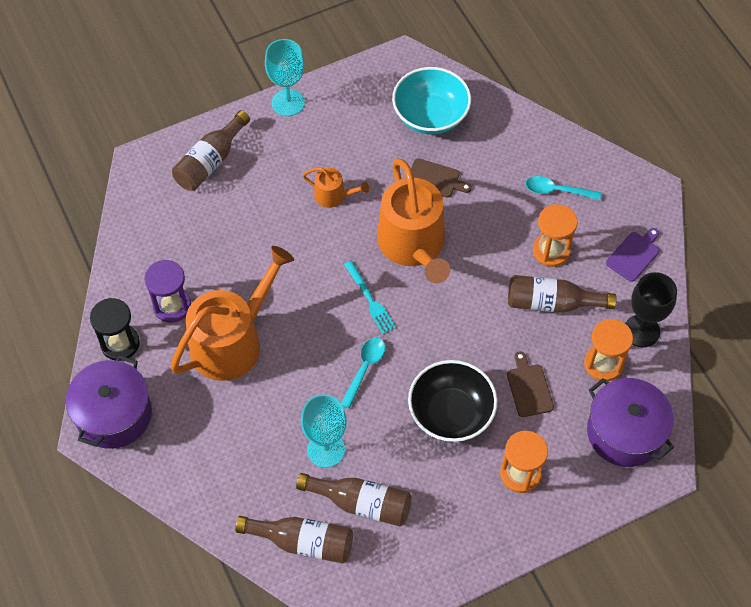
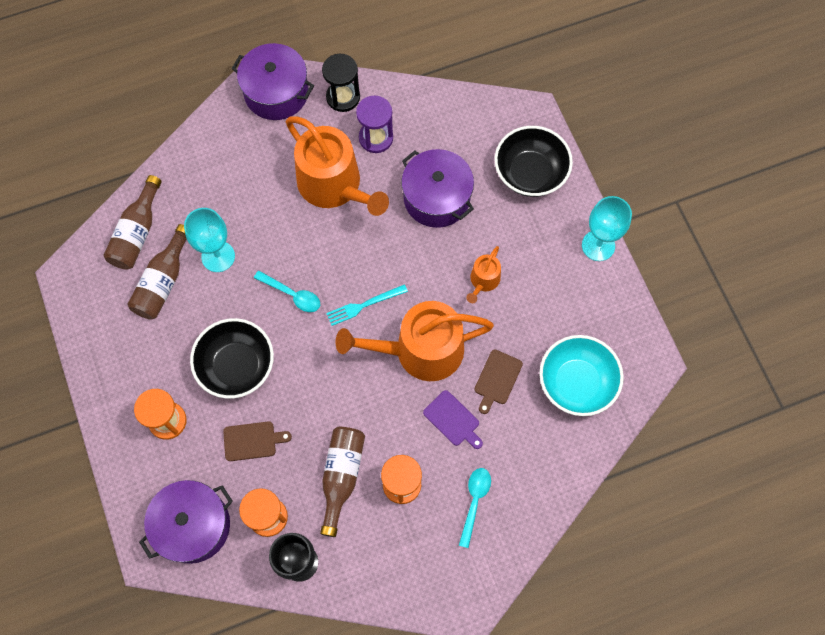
camera: 95 degrees right, 10 degrees up
brown bottle [172,110,250,191] -> black bowl [494,126,573,197]
purple cutting board [606,228,660,282] -> purple cutting board moved to [423,390,483,449]
none -> purple pot [401,149,474,228]

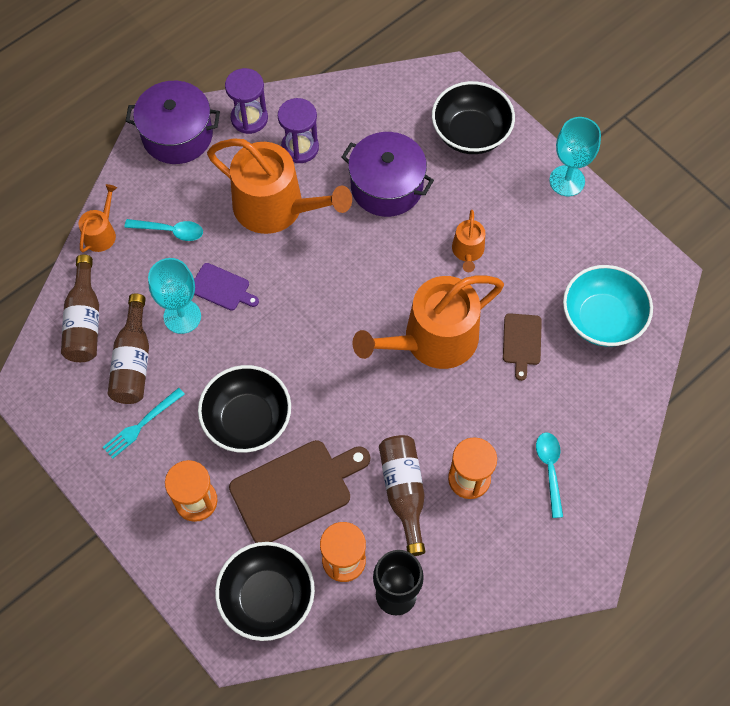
camera: 20 degrees left, 5 degrees down
purple pot [139,480,233,564] -> black bowl [215,542,315,641]
brown cutting board [223,421,292,461] -> brown cutting board [229,440,370,543], size x1.89
turquoise spoon [254,271,320,312] -> turquoise spoon moved to [124,219,203,241]
black hourglass [322,54,360,112] -> purple hourglass [225,68,268,134]
turquoise fork [326,284,408,326] -> turquoise fork moved to [103,388,185,458]
purple cutting board [423,390,483,449] -> purple cutting board moved to [194,263,259,311]
none -> orange watering can [78,184,117,252]

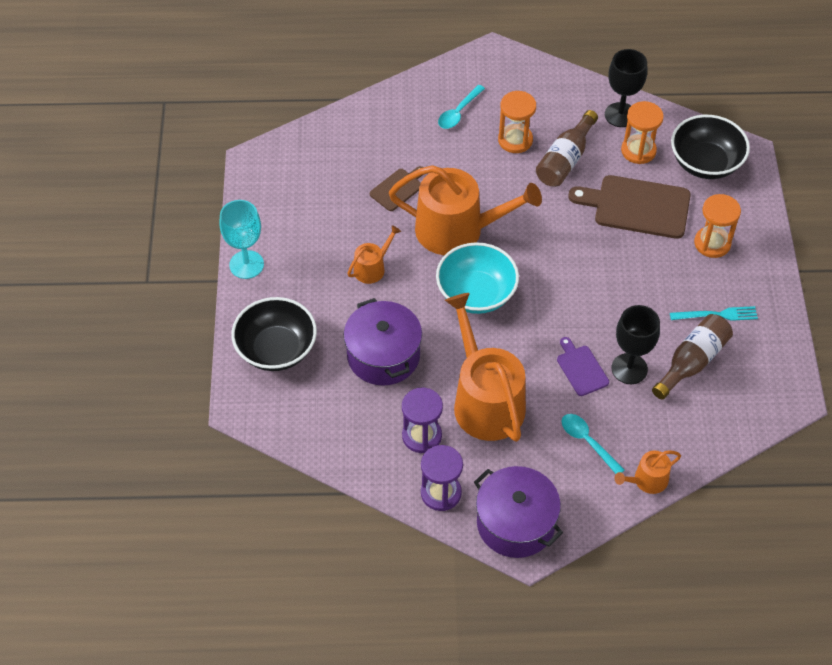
camera: 140 degrees left, 10 degrees down
brown bottle [61,255,99,362] -> none
turquoise goblet [148,258,201,334] -> black goblet [612,305,660,384]
black bowl [198,365,291,453] -> none
turquoise bowl [563,265,653,347] -> turquoise bowl moved to [436,242,519,314]

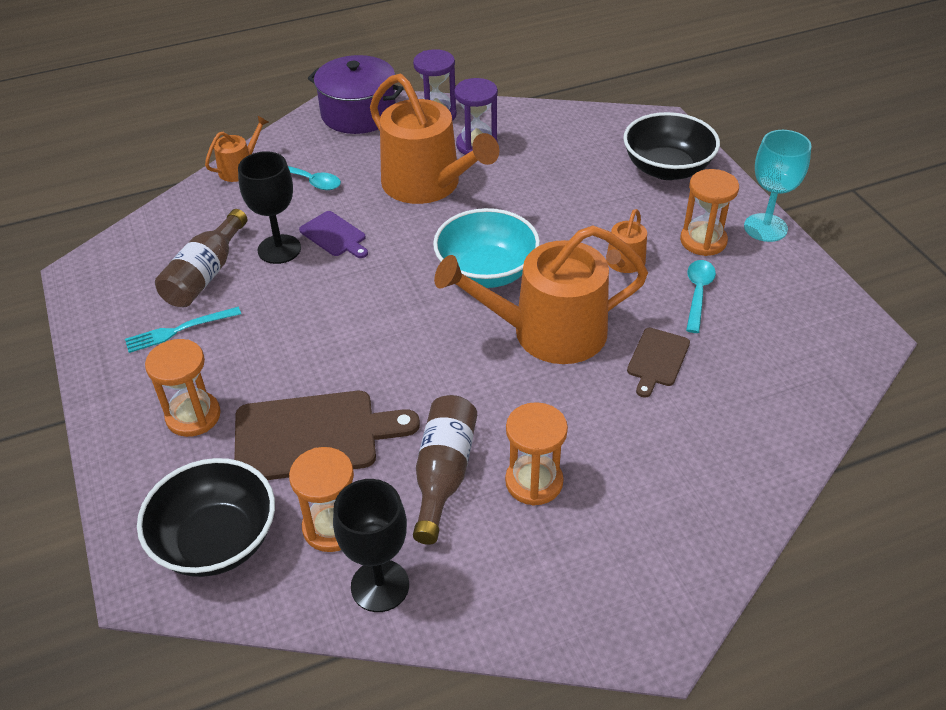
camera: 160 degrees right, 10 degrees down
purple pot [344,298,422,386] -> none
turquoise spoon [438,85,485,129] -> turquoise spoon moved to [686,260,716,333]
none -> orange hourglass [680,169,739,256]

